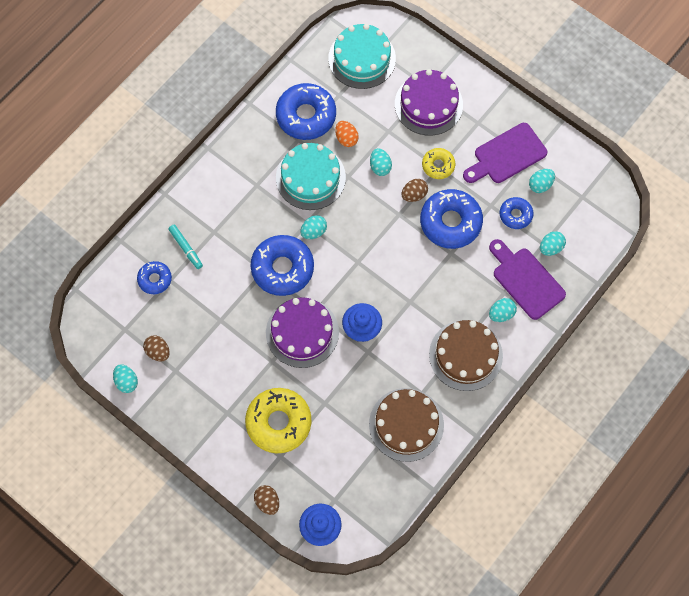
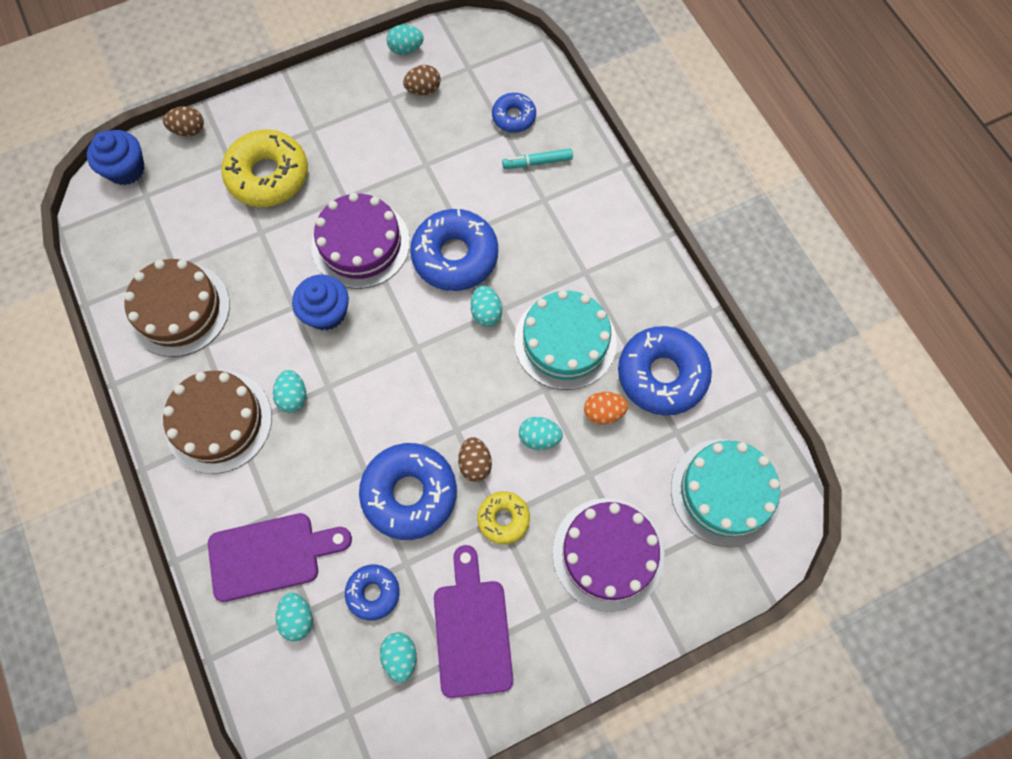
camera: 115 degrees right, 0 degrees up
turquoise egg [489,298,517,322] -> turquoise egg moved to [273,370,306,413]

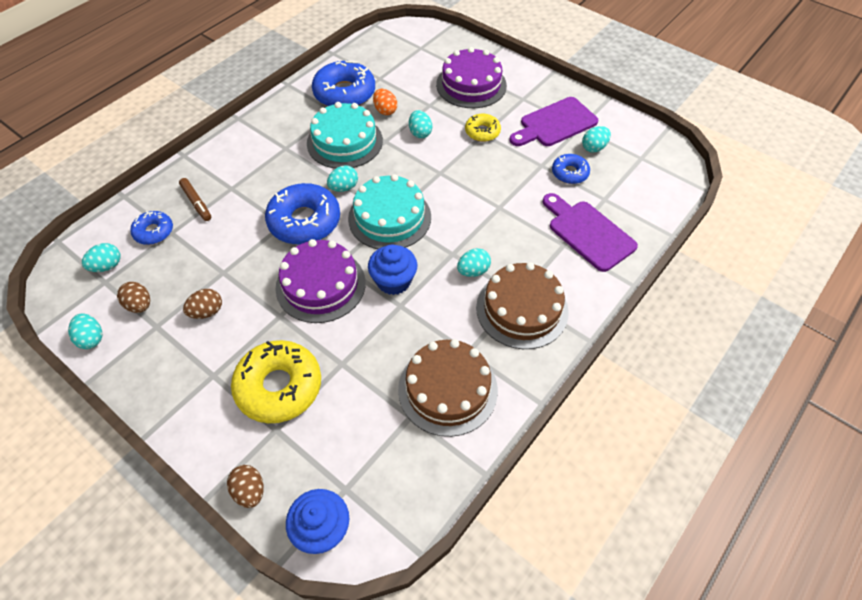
camera: 115 degrees left, 15 degrees down
turquoise egg [276,593,313,642] -> turquoise egg moved to [82,243,120,272]
blue donut [359,443,457,540] -> none
brown egg [458,437,492,482] -> brown egg moved to [183,289,222,319]
turquoise marker [502,148,573,169] -> brown marker [179,178,211,221]
turquoise cake [671,439,781,547] -> turquoise cake moved to [348,174,431,249]

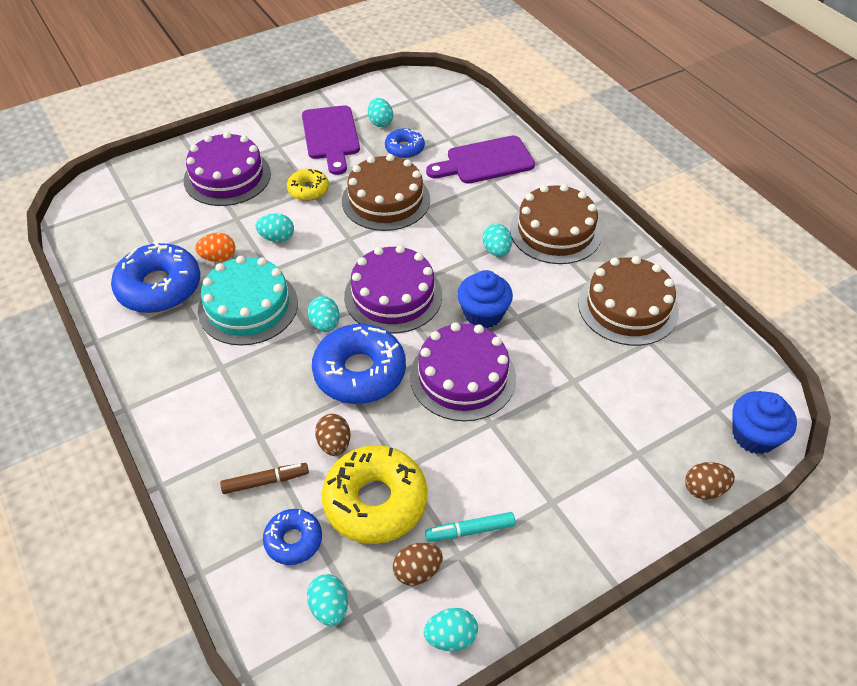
camera: 70 degrees left, 5 degrees down
brown egg [183,289,222,319] -> brown egg moved to [315,414,350,456]
yellow donut [231,340,321,423] -> yellow donut moved to [322,445,427,544]
turquoise cake [348,174,431,249] -> purple cake [344,245,442,333]
none -> brown cake [342,154,430,231]
none -> turquoise marker [425,512,515,542]

